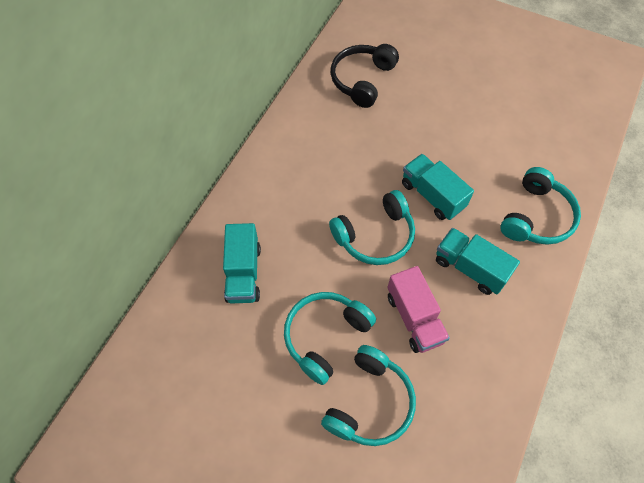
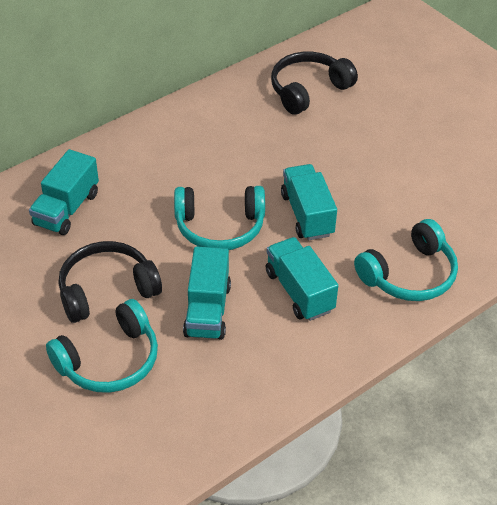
camera: 25 degrees right, 15 degrees down
turquoise headphones [284,292,376,385] -> black headphones [58,241,162,323]
pink truck [387,266,450,353] -> turquoise truck [183,246,231,340]

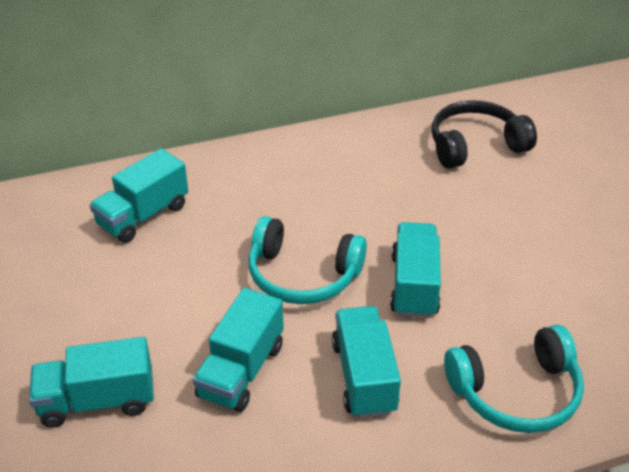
camera: 20 degrees right, 5 degrees down
turquoise headphones [46,299,158,393] -> turquoise truck [29,337,154,428]
black headphones [58,241,162,323] -> none

